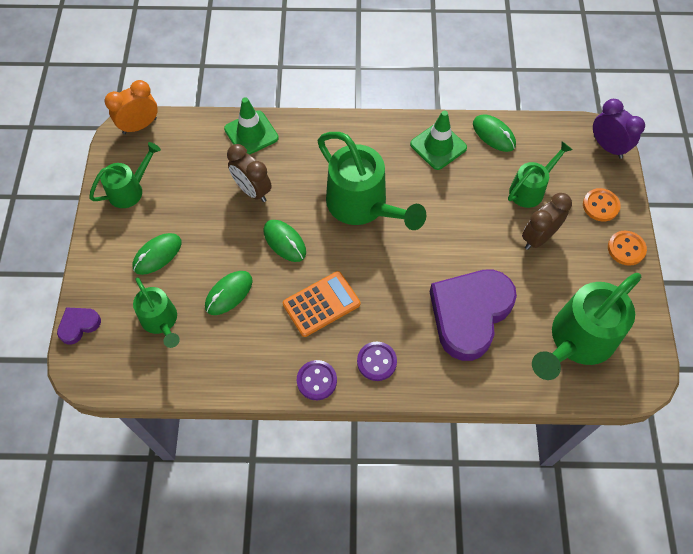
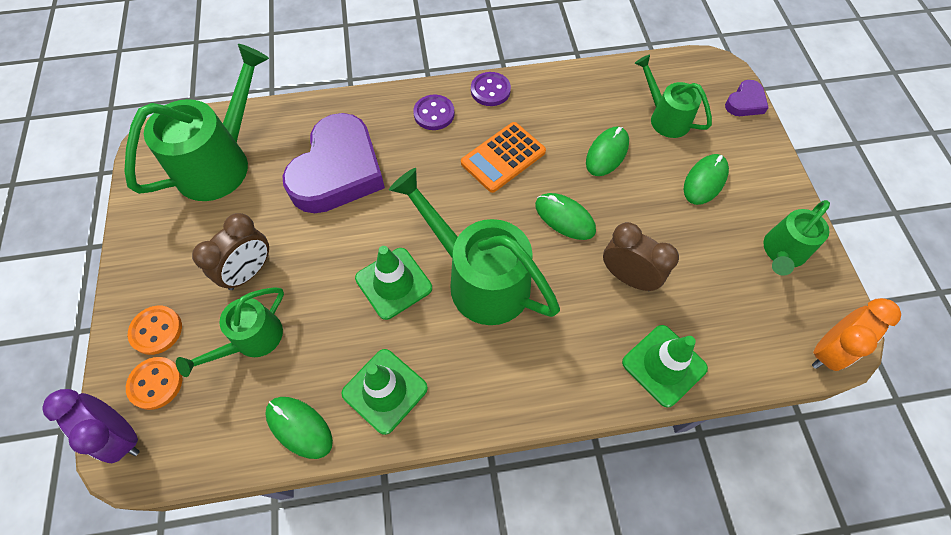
camera: 170 degrees right, 0 degrees up
orange button [608,231,647,266] -> orange button moved to [126,357,182,410]
none -> green traffic cone [355,246,432,320]

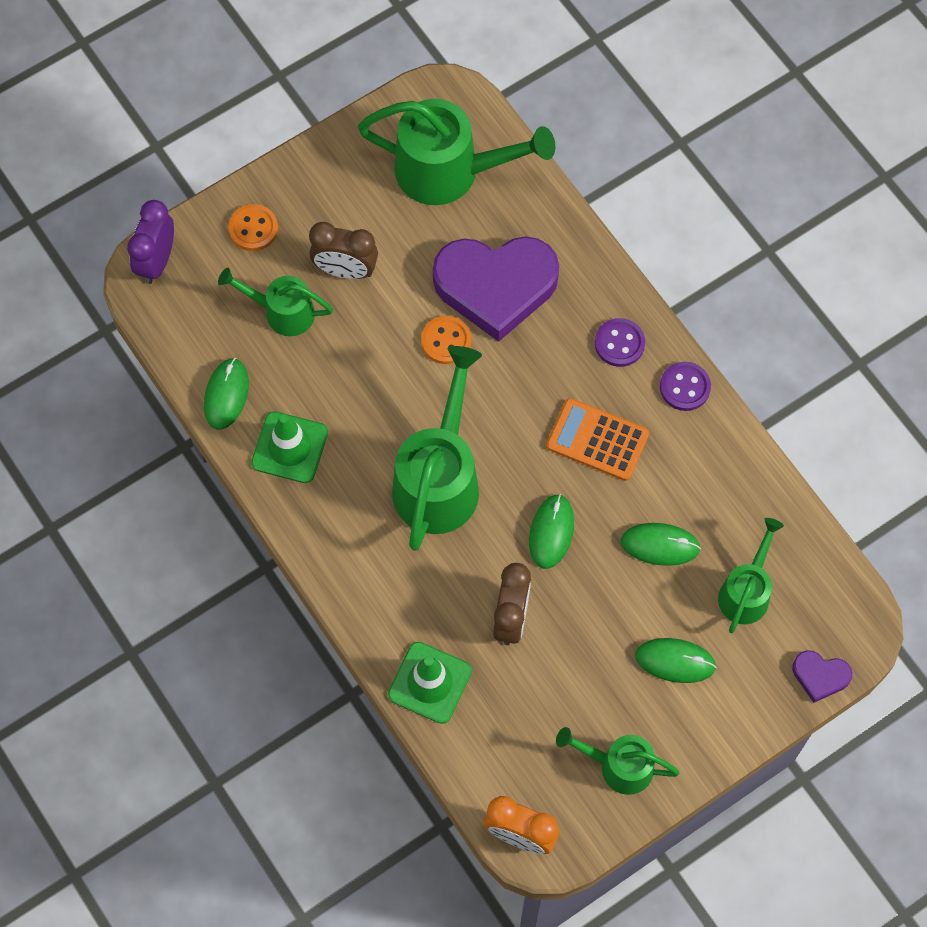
camera: 65 degrees right, 5 degrees up
orange button [126,357,182,410] -> orange button moved to [421,316,471,364]
green traffic cone [355,246,432,320] -> none

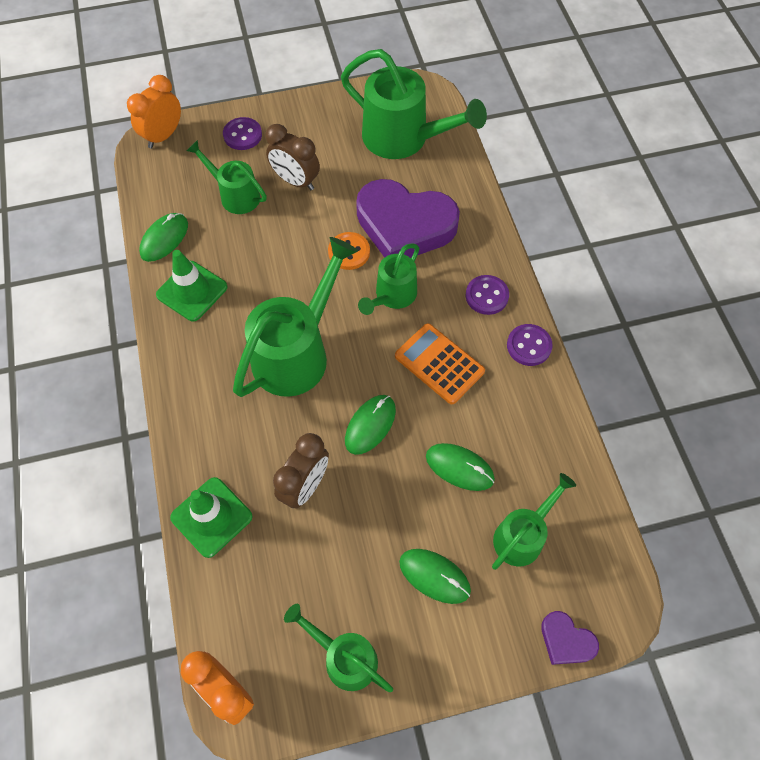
camera: 20 degrees right, 5 degrees down
purple clock [127,200,174,284] -> orange clock [127,75,181,149]
orange button [228,204,278,251] -> purple button [223,117,262,150]
none -> green watering can [358,243,419,315]

